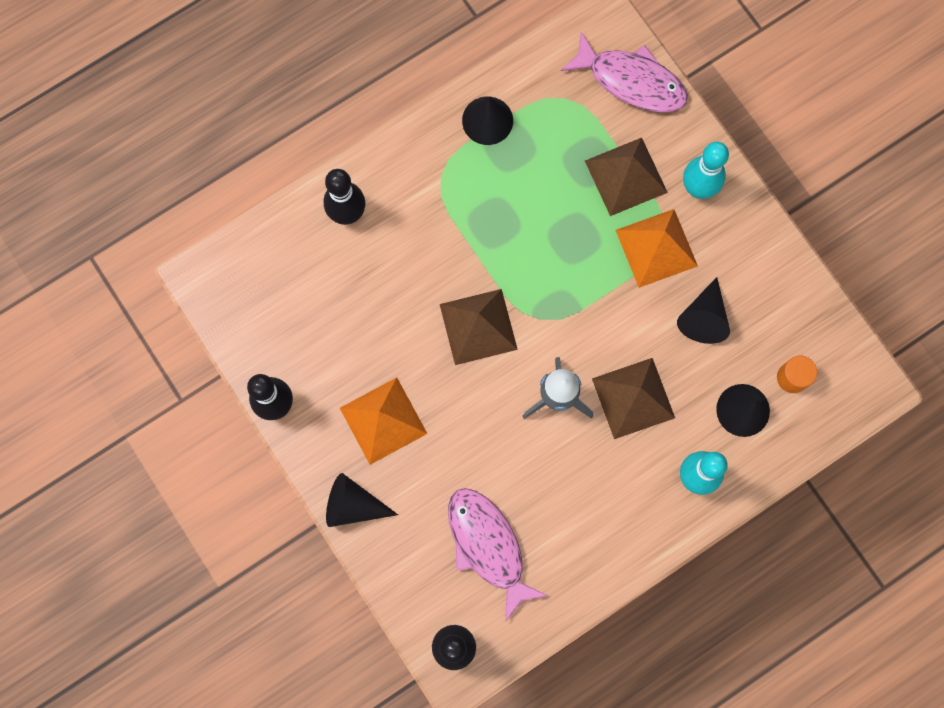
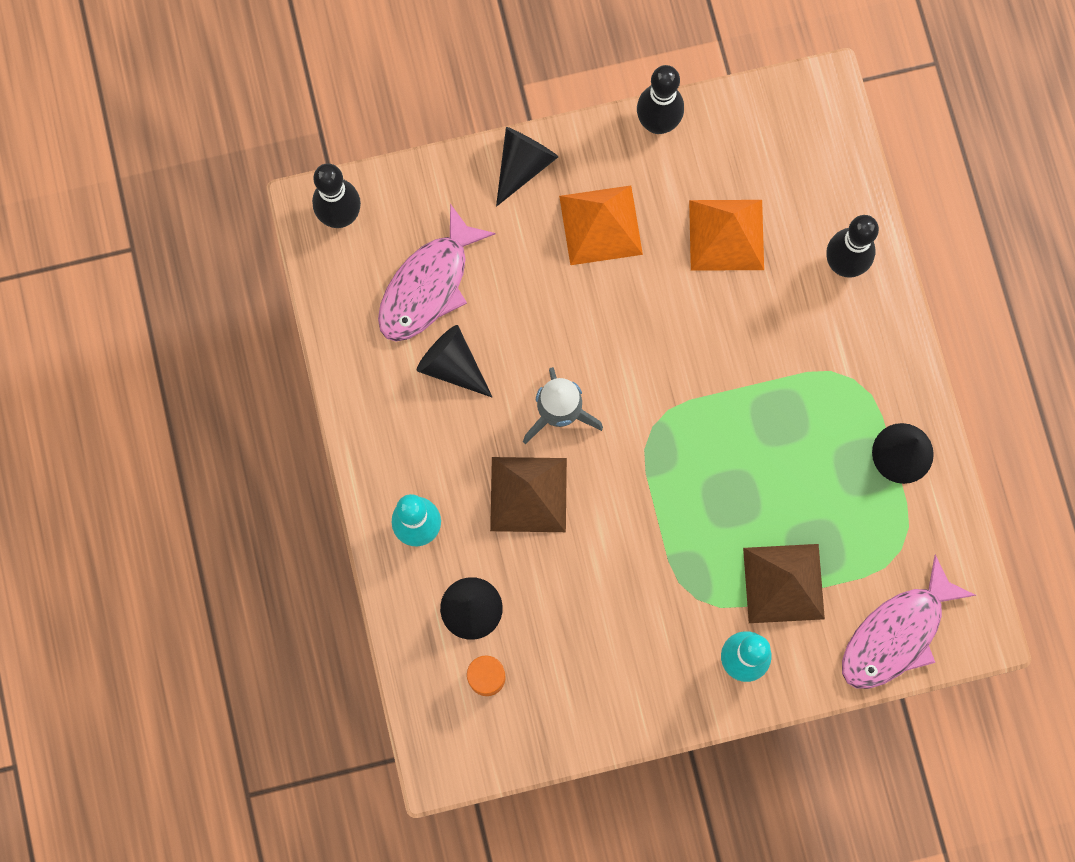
camera: 110 degrees right, 0 degrees up
brown pyramid [440,289,518,365] -> none
pink fish [448,488,548,622] -> pink fish turned 135 degrees clockwise [378,204,496,341]
orange pyramid [616,209,698,288] -> orange pyramid moved to [689,200,764,271]
black cone [677,277,730,344] -> black cone moved to [417,325,493,398]

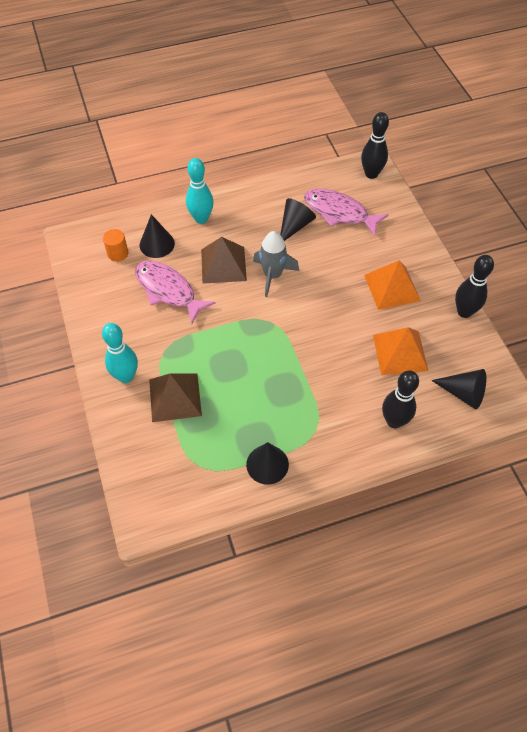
camera: 85 degrees right, 20 degrees down
black cone [496,127,558,207] -> black cone moved to [431,369,486,410]
pink fish [842,554,976,689] -> pink fish moved to [135,261,216,324]

